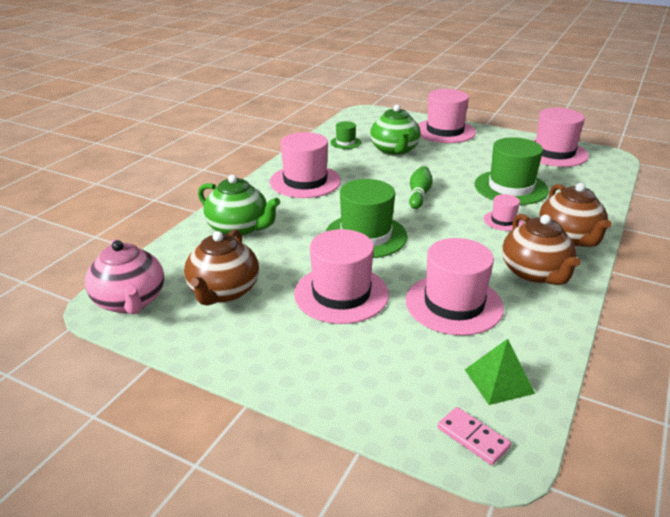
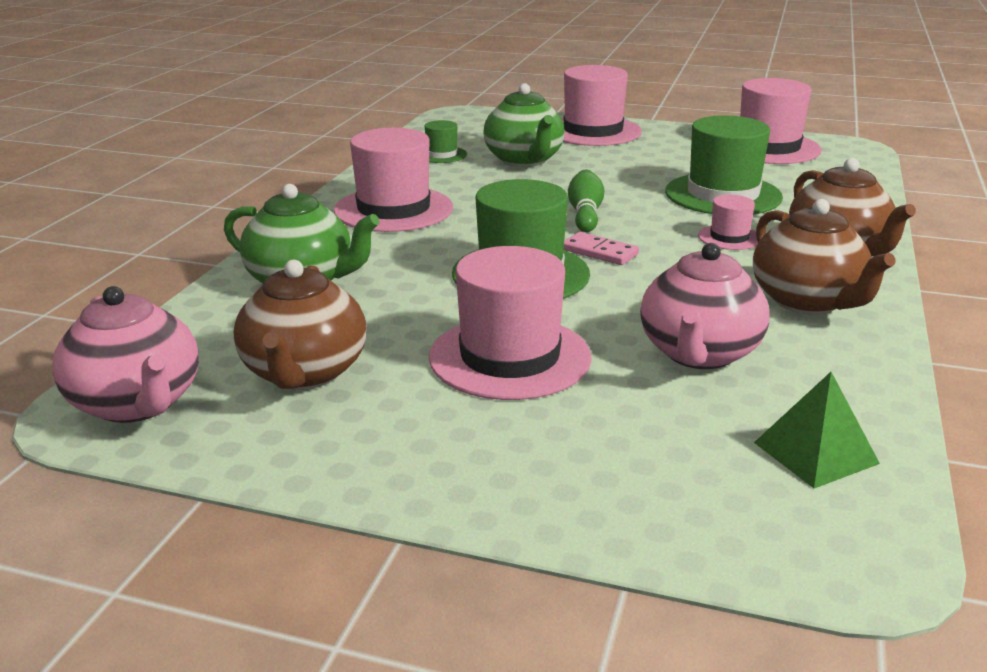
camera: 10 degrees left, 5 degrees down
pink hat [406,238,504,336] -> pink teapot [640,243,770,369]
pink domino [437,407,511,465] -> pink domino moved to [563,232,639,265]

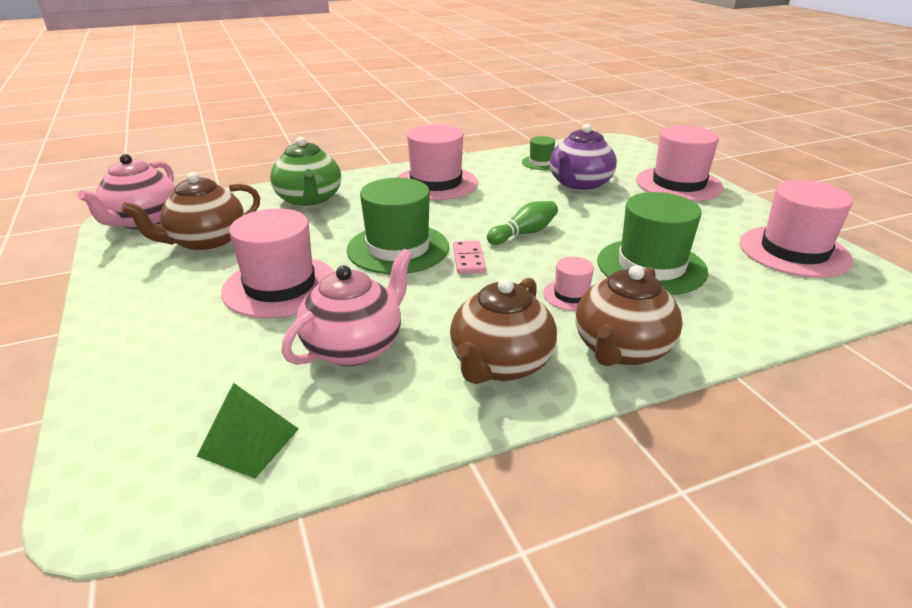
camera: 50 degrees right, 5 degrees up
green teapot [483,83,565,167] -> purple teapot [550,124,617,192]
pink teapot [640,243,770,369] -> pink teapot turned 150 degrees clockwise [282,249,413,366]

